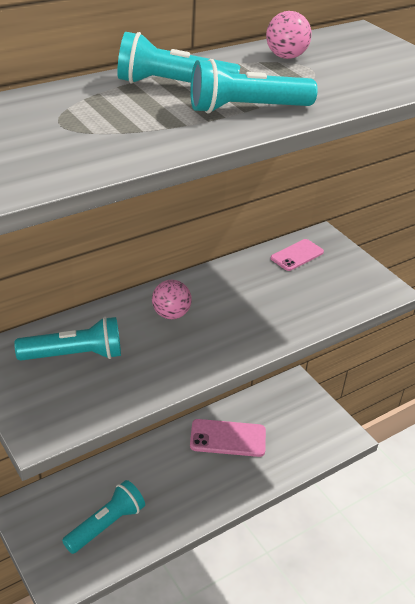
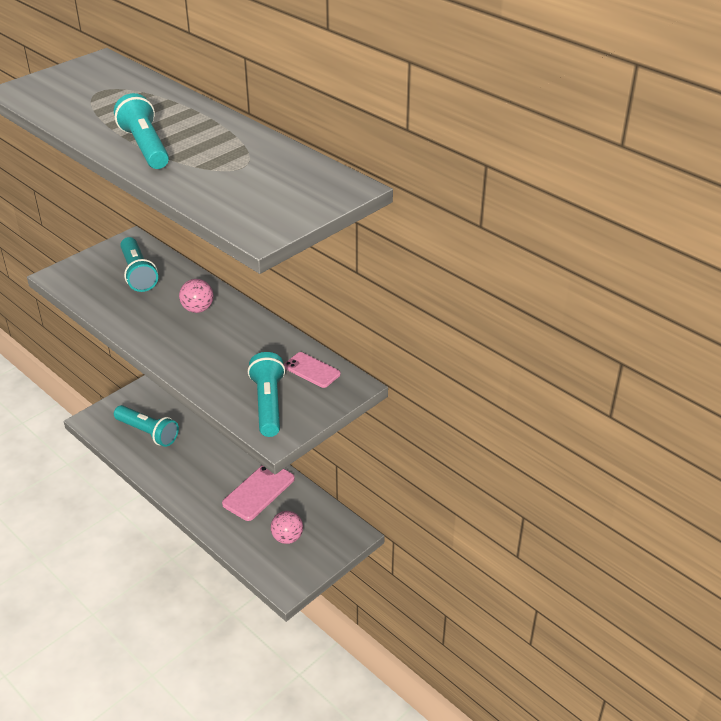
camera: 80 degrees right, 0 degrees up
turquoise flashlight [117,32,240,84] -> turquoise flashlight moved to [248,352,285,437]
pink phone [190,419,266,457] -> pink phone turned 45 degrees clockwise [222,465,295,521]
pink ball [266,11,312,59] -> pink ball moved to [271,511,303,544]

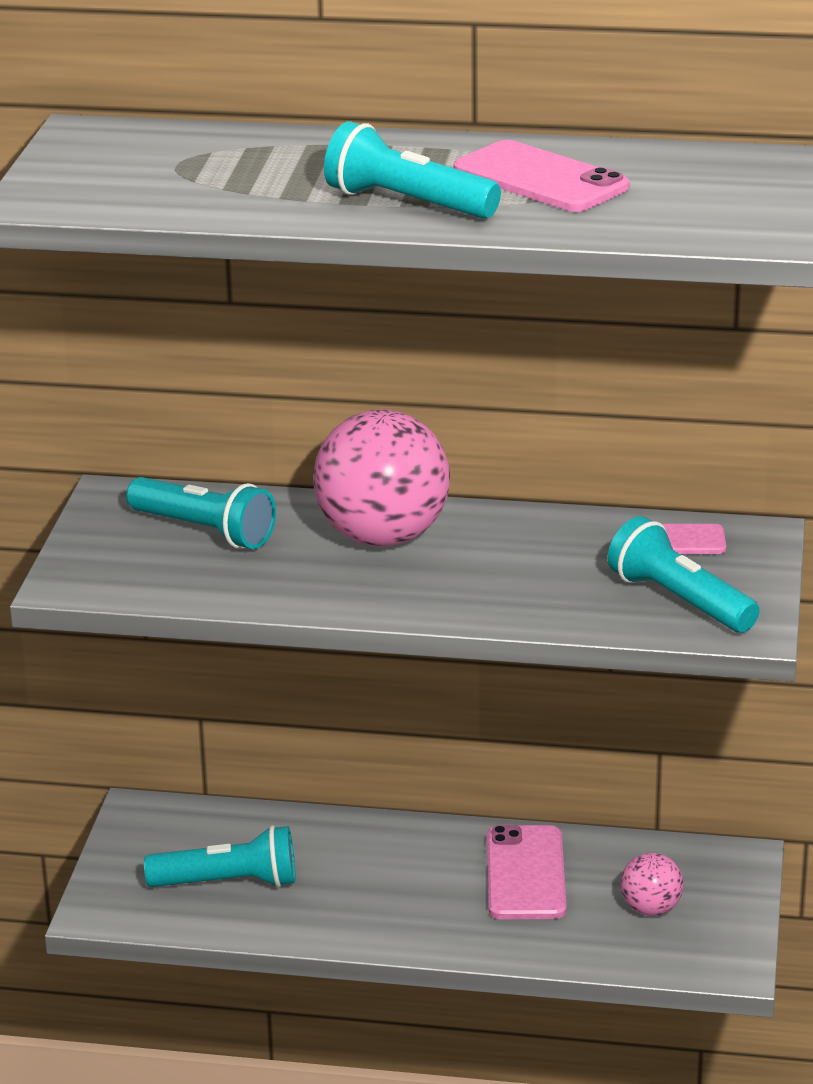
camera: 35 degrees left, 10 degrees down
pink ball [179,279,213,313] -> pink ball [313,409,450,547], size x2.08
none -> pink phone [454,140,630,212]

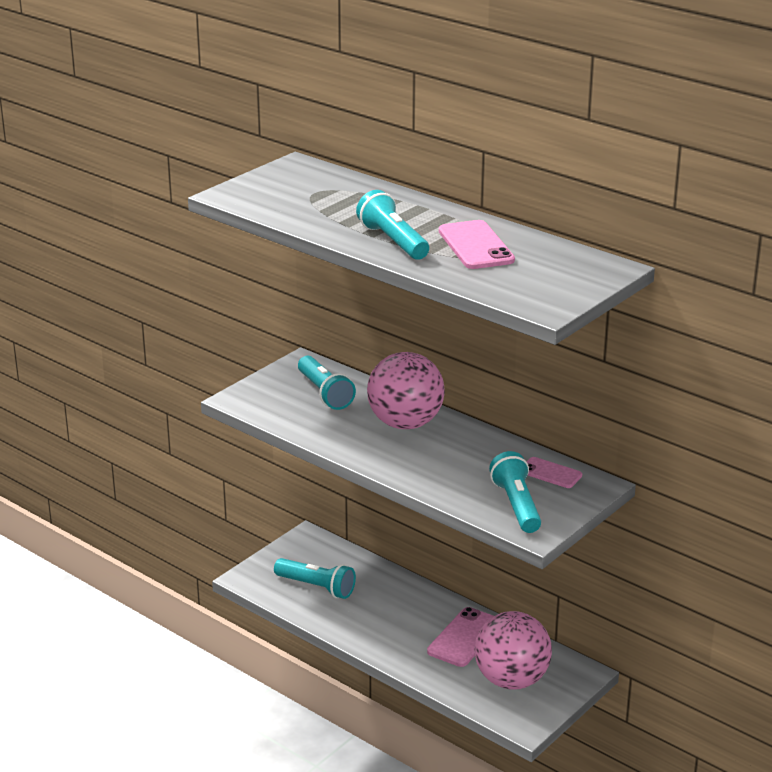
camera: 30 degrees right, 0 degrees up
pink ball [621,852,684,916] -> pink ball [474,611,552,690], size x2.08

